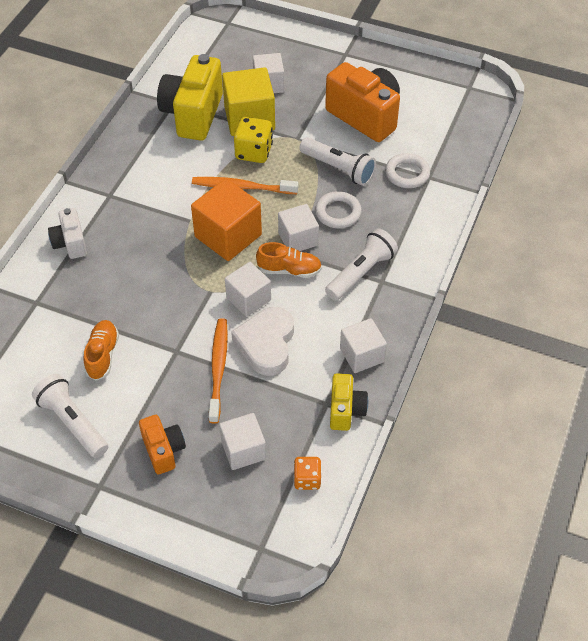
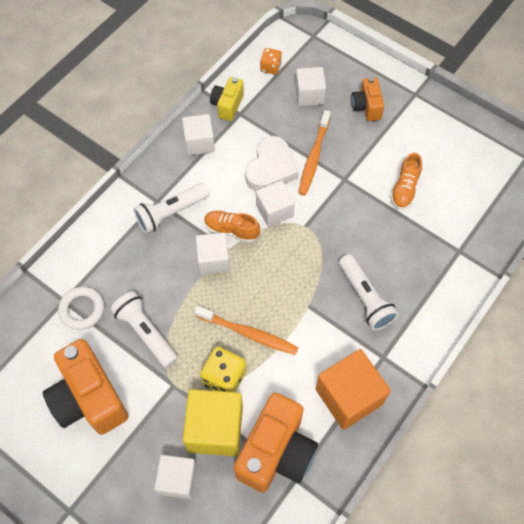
camera: 165 degrees left, 10 degrees up
white flashlight [32,374,108,458] -> white flashlight moved to [339,254,399,330]
white camera [48,208,87,259] -> none
yellow camera [157,54,223,141] -> orange camera [234,393,318,493]
orange cube [191,179,262,261] -> orange cube moved to [316,349,391,430]
white ring [315,191,362,228] -> none

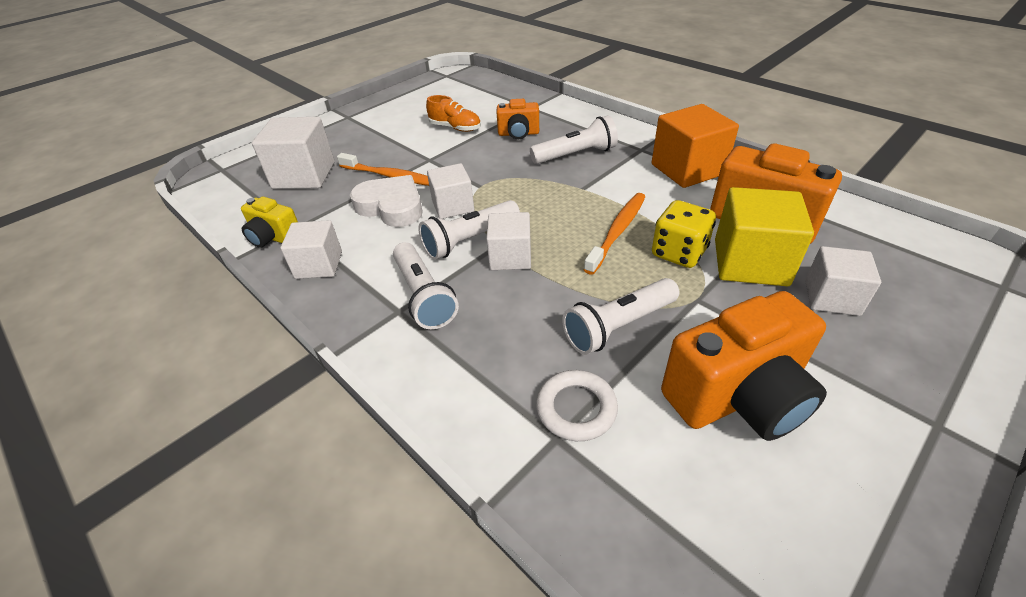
camera: 80 degrees left, 20 degrees down
orange shoe [204,211,260,243] -> white flashlight [418,200,520,260]
orange dice [260,48,282,75] -> none
white cube [295,67,326,106] -> white cube [252,117,334,189], size x1.56
orange camera [351,77,384,121] -> orange camera moved to [496,99,539,139]

